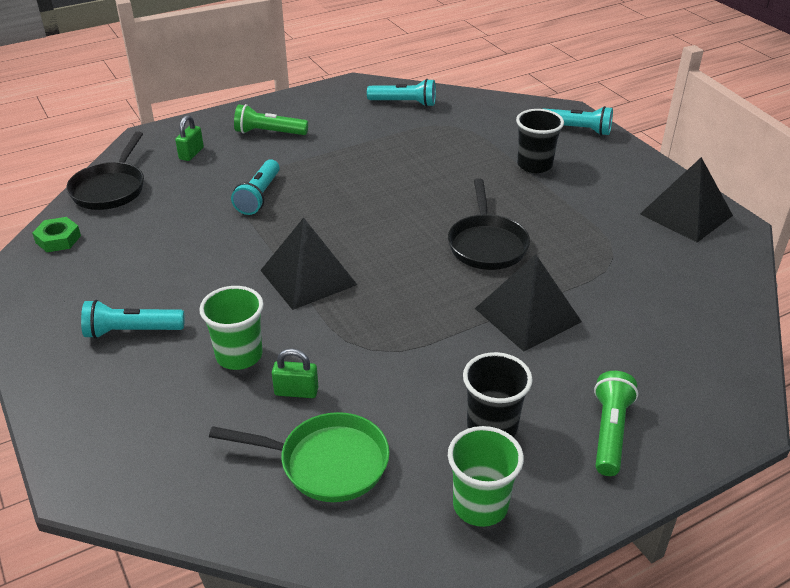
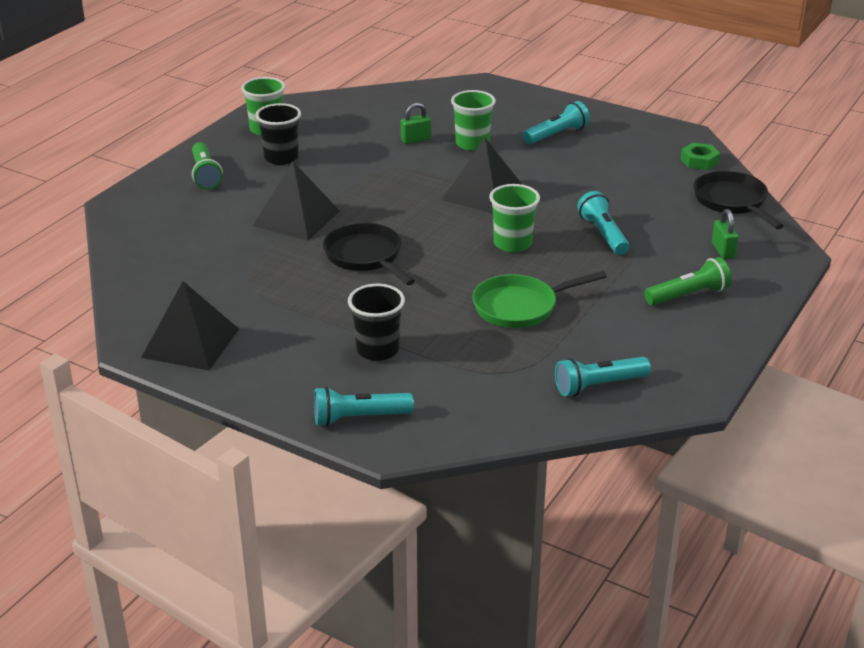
camera: 150 degrees right, 5 degrees down
green pan [209,412,390,502] -> green pan moved to [472,271,607,328]
none -> green cup [489,184,540,252]

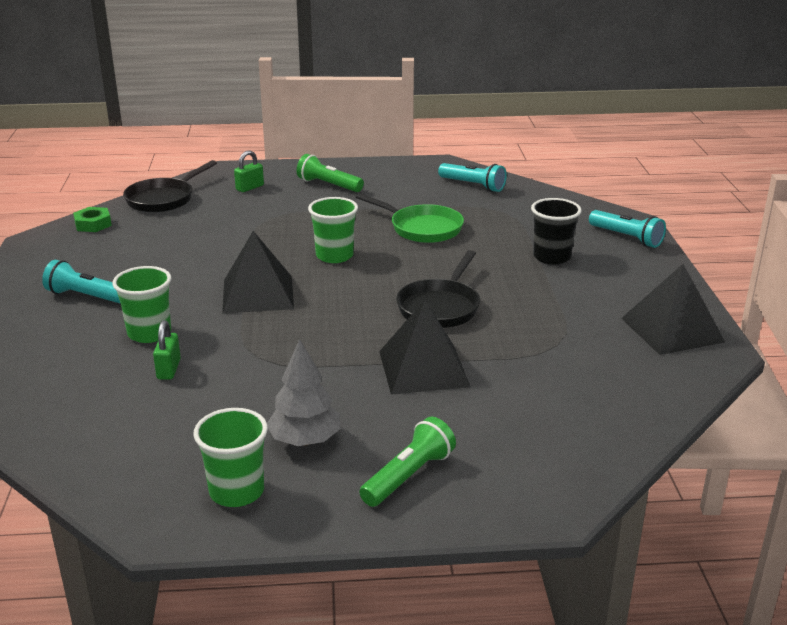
camera: 125 degrees left, 5 degrees down
black cup [255,103,301,165] -> grey tree [267,339,340,446]
green padlock [400,103,431,144] -> green padlock turned 60 degrees clockwise [153,320,181,379]
turquoise flashlight [577,191,629,255] -> none

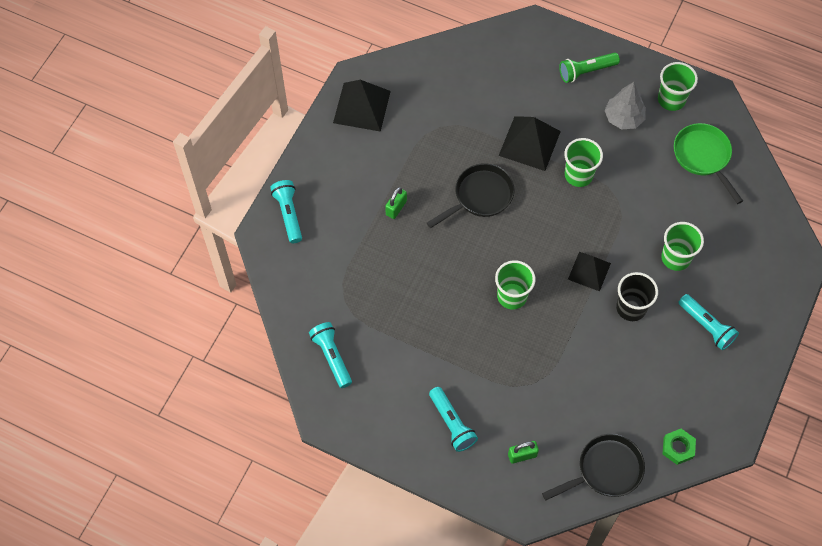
camera: 150 degrees left, 35 degrees up
green padlock [153,320,181,379] -> green padlock moved to [385,187,407,219]
black pyramid [222,231,294,314] -> black pyramid [568,252,611,291], size x0.65
green flashlight [297,154,364,192] -> turquoise flashlight [429,387,478,452]
green pan [356,193,464,243] -> green pan moved to [674,123,743,204]
black cup [531,198,582,264] -> black cup moved to [616,272,658,321]
none -> green cup [564,138,603,187]

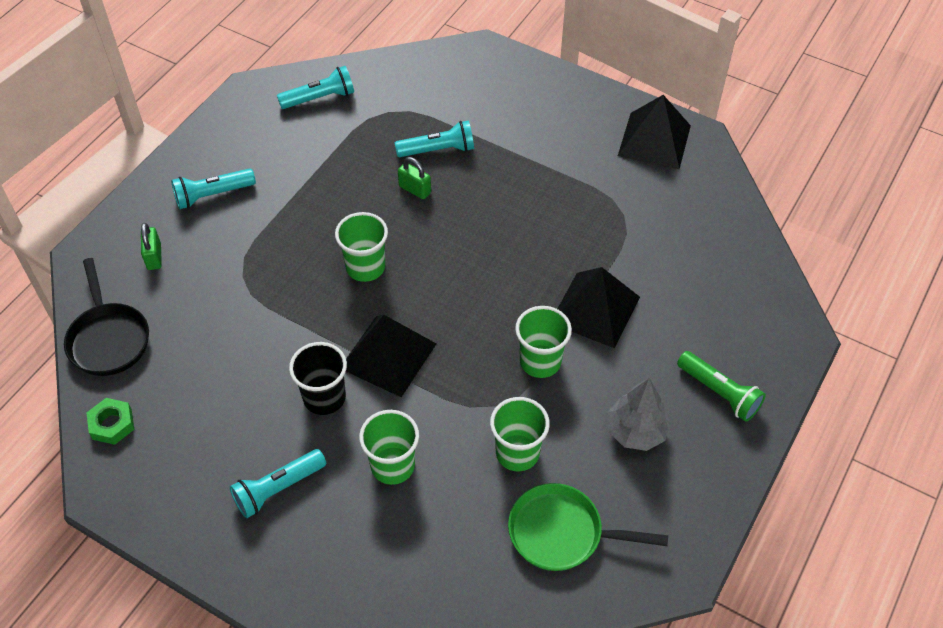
camera: 95 degrees right, 10 degrees down
turquoise flashlight [270,180,302,243] -> turquoise flashlight moved to [395,120,474,157]
green padlock [385,187,407,219] -> green padlock moved to [398,157,431,199]
black pan [427,163,515,228] -> none
green flashlight [559,53,620,83] -> green flashlight turned 150 degrees clockwise [677,351,766,422]
black pyramid [568,252,611,291] -> black pyramid [346,315,436,397], size x1.53
green cup [658,62,698,111] -> green cup moved to [490,397,550,471]
green pan [674,123,743,204] -> green pan turned 150 degrees counterclockwise [508,483,668,571]

